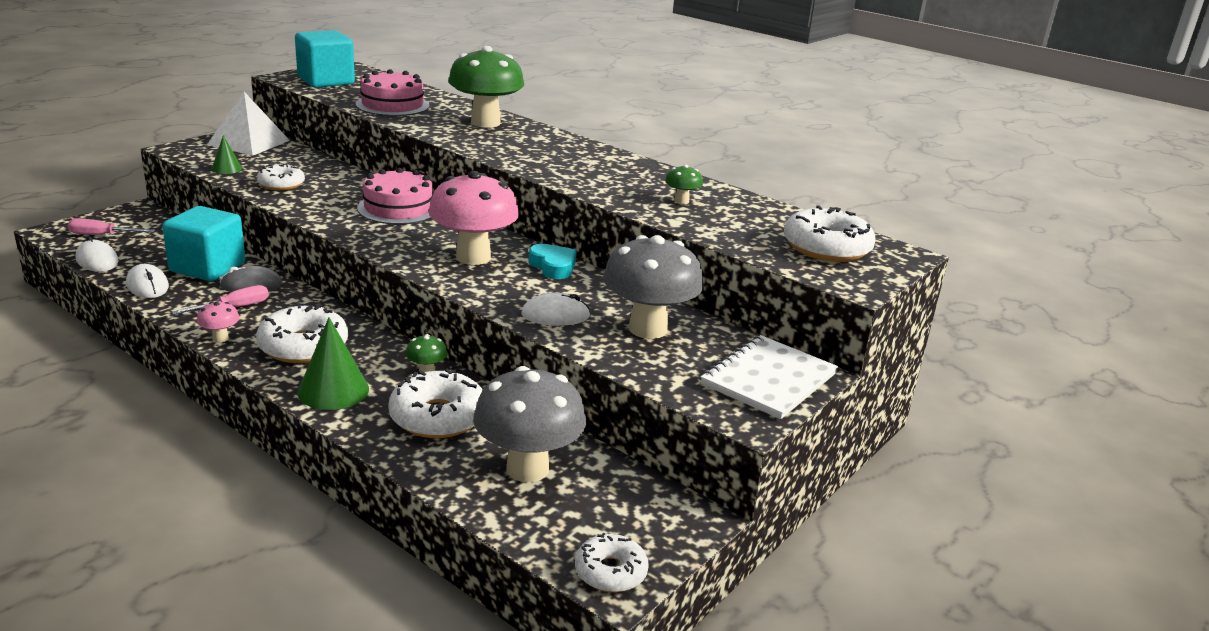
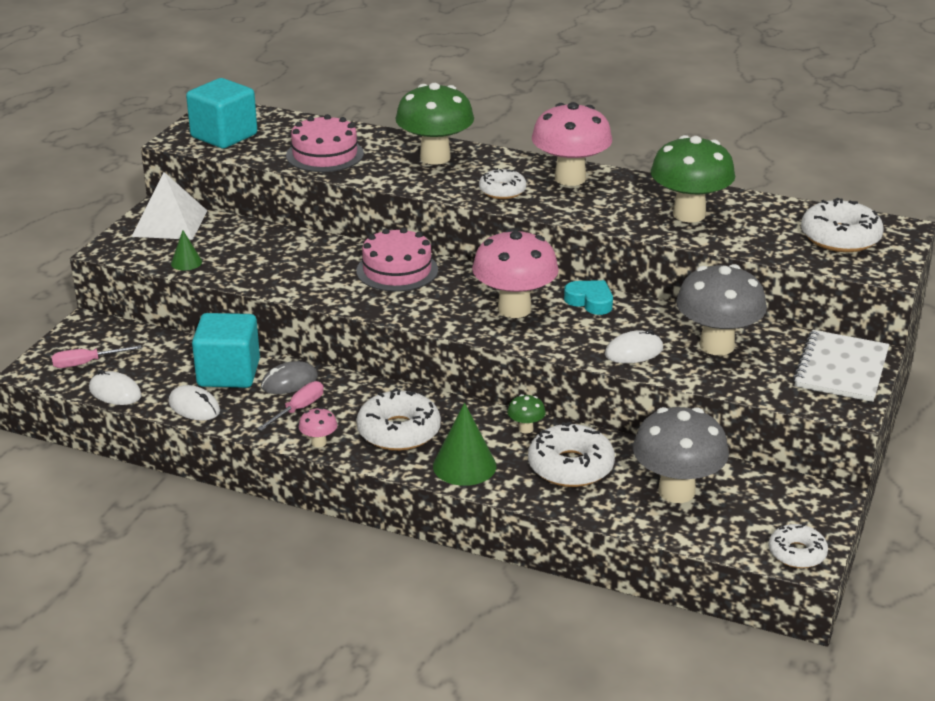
camera: 15 degrees left, 5 degrees up
white donut [257,163,305,191] -> white donut moved to [479,168,526,199]
green mushroom [665,165,703,204] -> green mushroom [651,135,735,223], size x2.34
none -> pink mushroom [532,102,612,186]

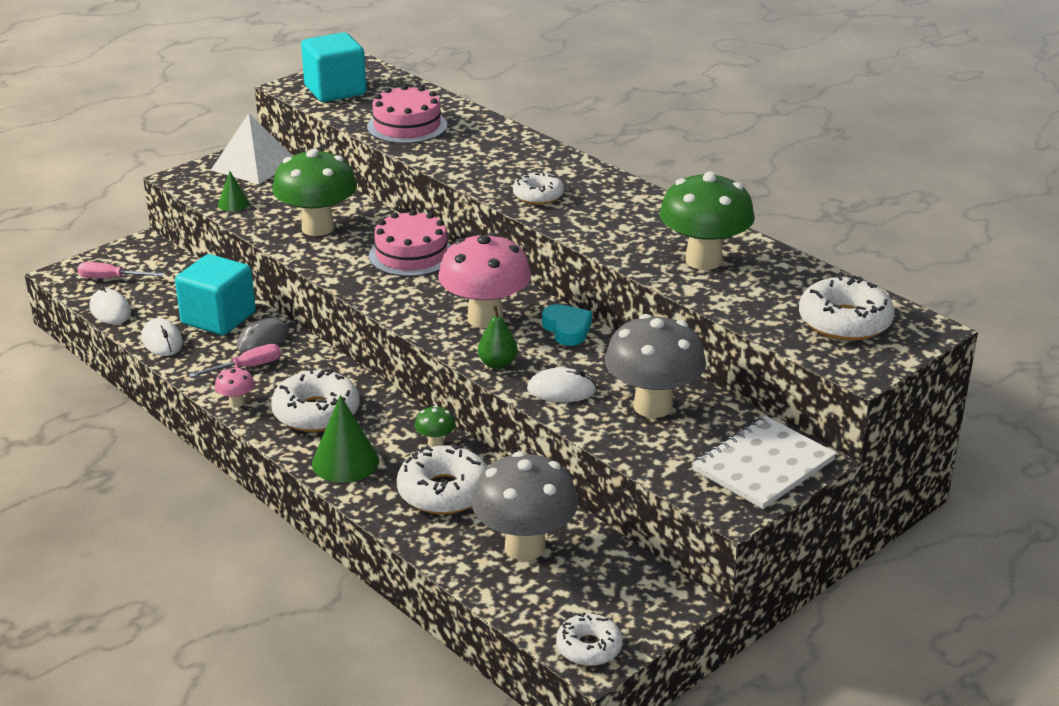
camera: 25 degrees right, 0 degrees up
grey mouse [261,361,318,394] -> grey mouse turned 45 degrees counterclockwise [237,318,289,353]
green mushroom [395,83,474,165] -> green mushroom moved to [272,148,357,236]
pink mushroom [532,102,612,186] -> none
none -> green pear [478,305,518,369]

